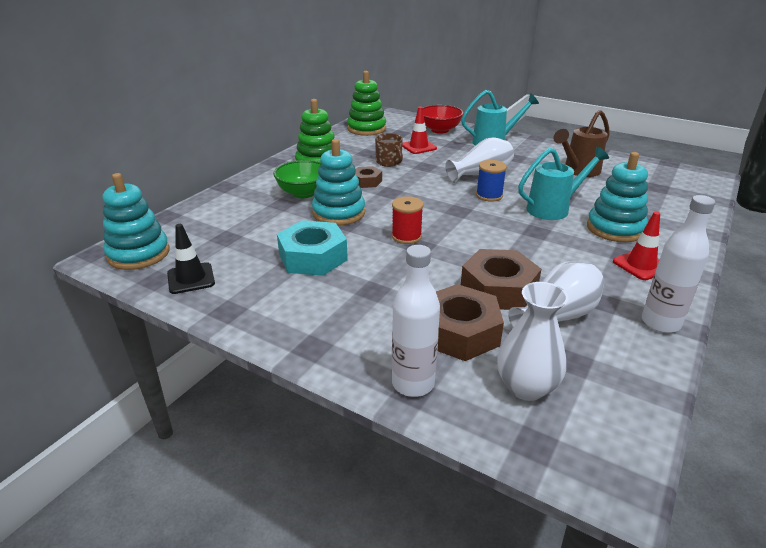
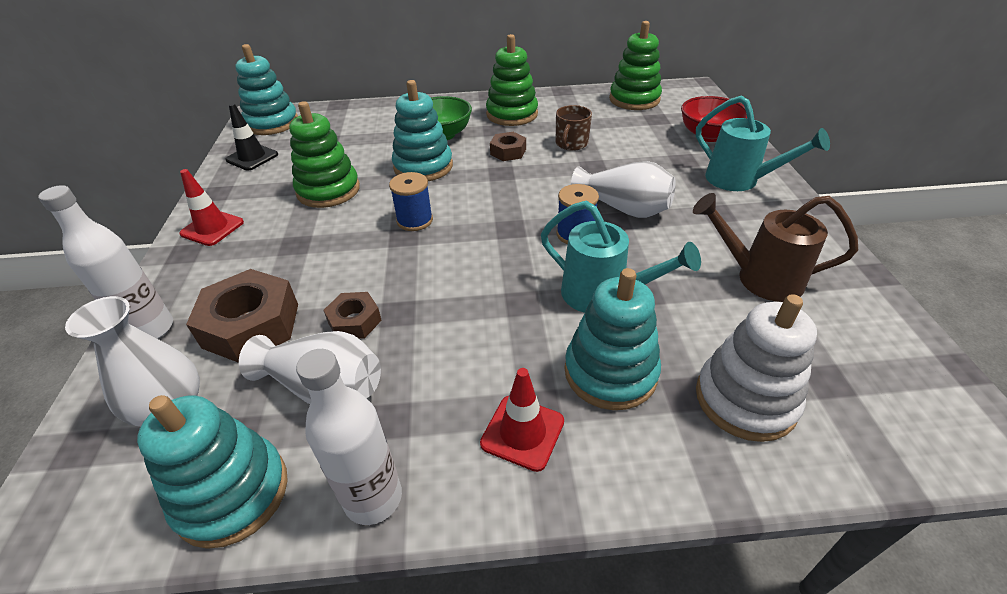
camera: 55 degrees right, 10 degrees up
turquoise nut [277,220,348,276] -> green stacking toy [289,101,360,208]
red spool [392,196,423,244] -> blue spool [389,172,433,231]
red traffic cone [402,107,437,154] -> red traffic cone moved to [180,169,244,246]
brown nut [461,249,541,310] -> brown nut [323,292,382,339], size x0.55
none -> turquoise stacking toy [137,395,288,549]
none -> white stacking toy [696,294,817,442]

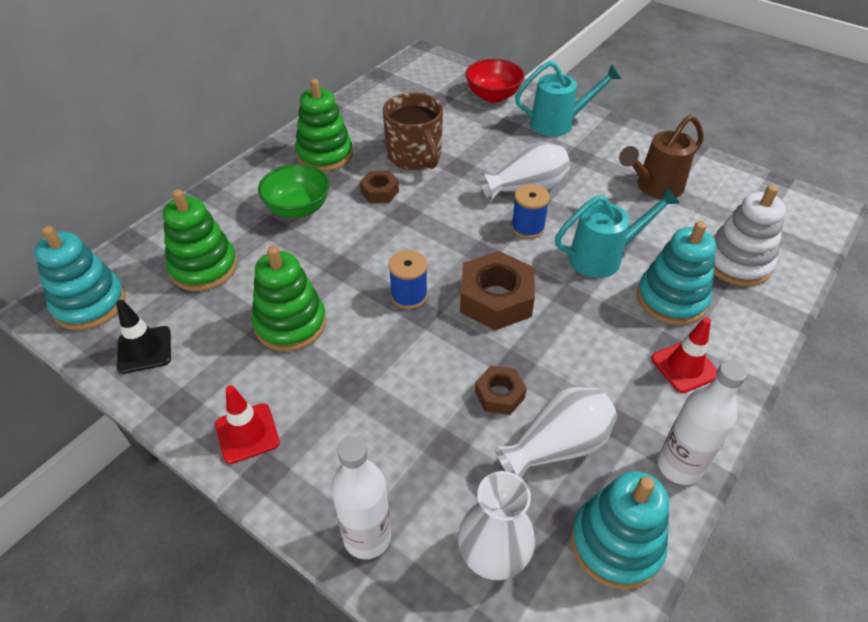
camera: 50 degrees left, 5 degrees up
brown nut [186,269,298,363] -> brown nut moved to [460,251,535,330]
turquoise stacking toy [392,80,453,181] -> none
brown mug [556,105,592,151] -> brown mug [382,92,443,170], size x1.67
green stacking toy [609,21,662,110] -> green stacking toy moved to [163,189,238,291]

